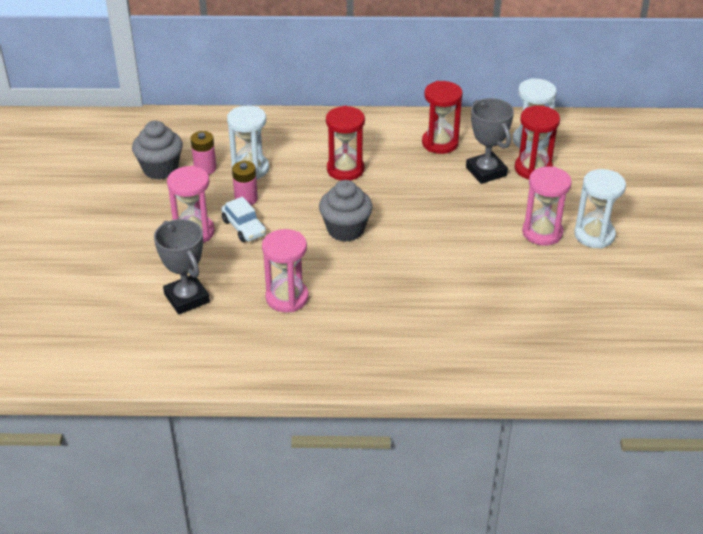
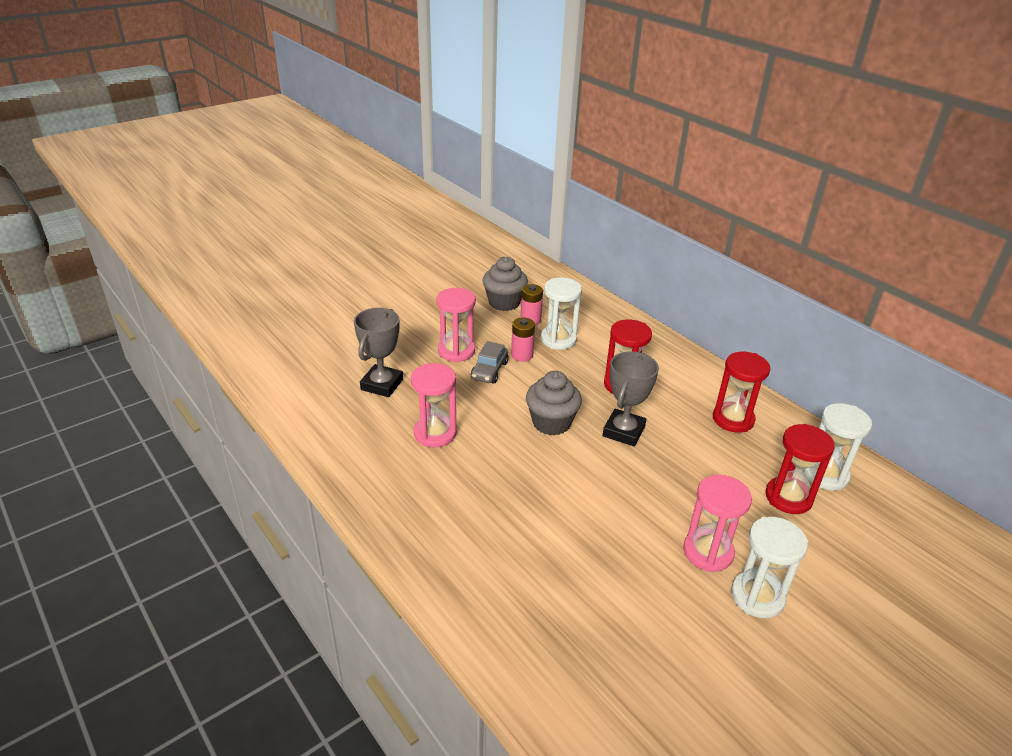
camera: 50 degrees right, 5 degrees down
white car [221,197,266,242] -> grey car [471,341,508,384]
grey trophy [466,98,514,184] -> grey trophy moved to [603,351,659,446]

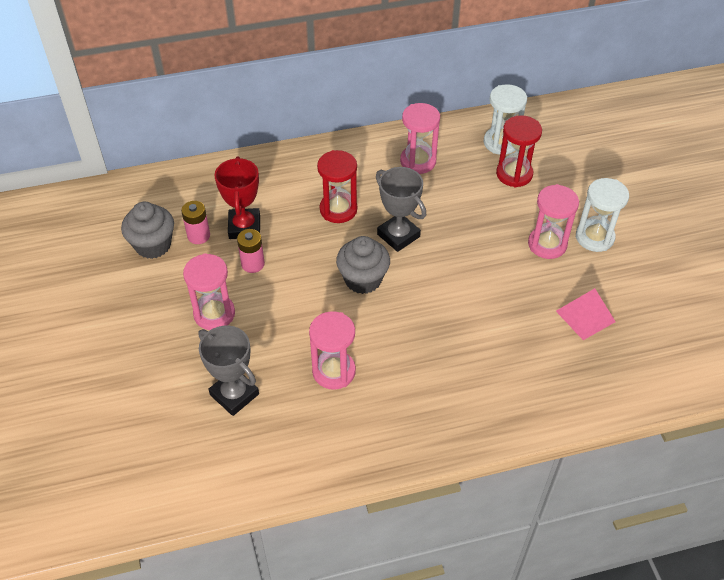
camera: 65 degrees left, 15 degrees up
grey car [471,341,508,384] -> none
white hourglass [541,277,582,350] -> red trophy [215,156,260,239]
red hourglass [713,352,770,433] -> pink hourglass [400,103,440,174]
none -> pink pyramid [556,288,616,340]

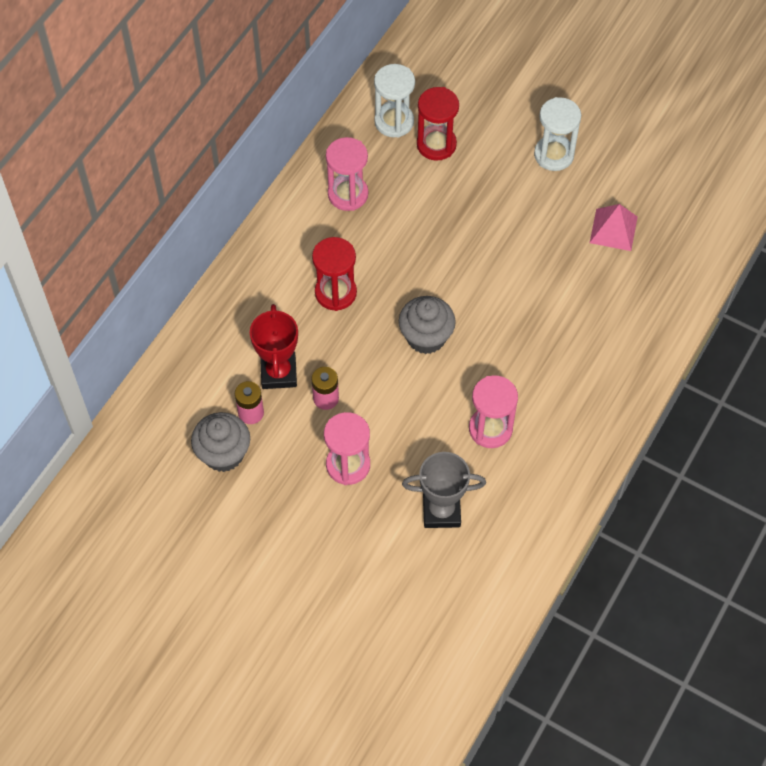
camera: 45 degrees left, 10 degrees up
red trophy [215,156,260,239] -> red trophy turned 45 degrees clockwise [250,304,298,389]
grey trophy [376,167,426,252] -> none
pink hourglass [528,184,579,259] -> none

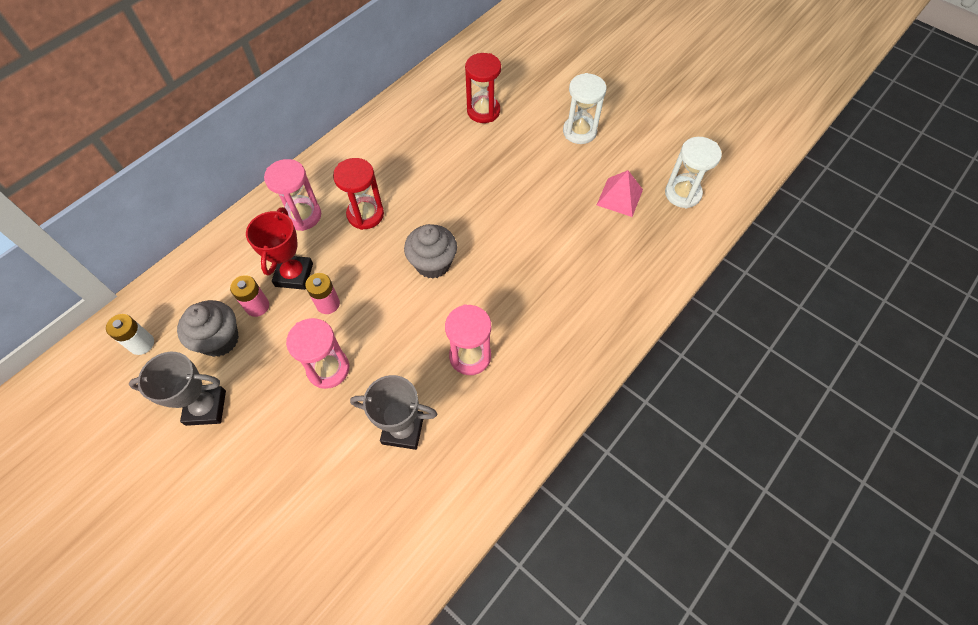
camera: 10 degrees right, 0 degrees up
pink hourglass [326,137,368,211] -> pink hourglass moved to [264,159,321,231]
white hourglass [374,64,415,138] -> white hourglass moved to [665,137,722,208]
none -> white battery [106,314,154,355]
none -> grey trophy [129,352,226,426]

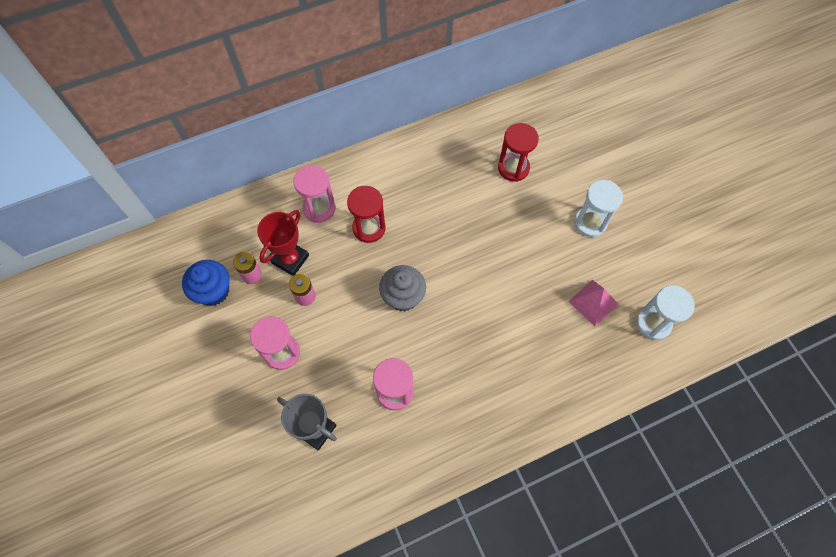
camera: 25 degrees right, 5 degrees up
white battery [106,314,154,355] -> none
grey trophy [129,352,226,426] -> none
grey cupcake [177,300,239,357] -> blue cupcake [182,260,230,306]

